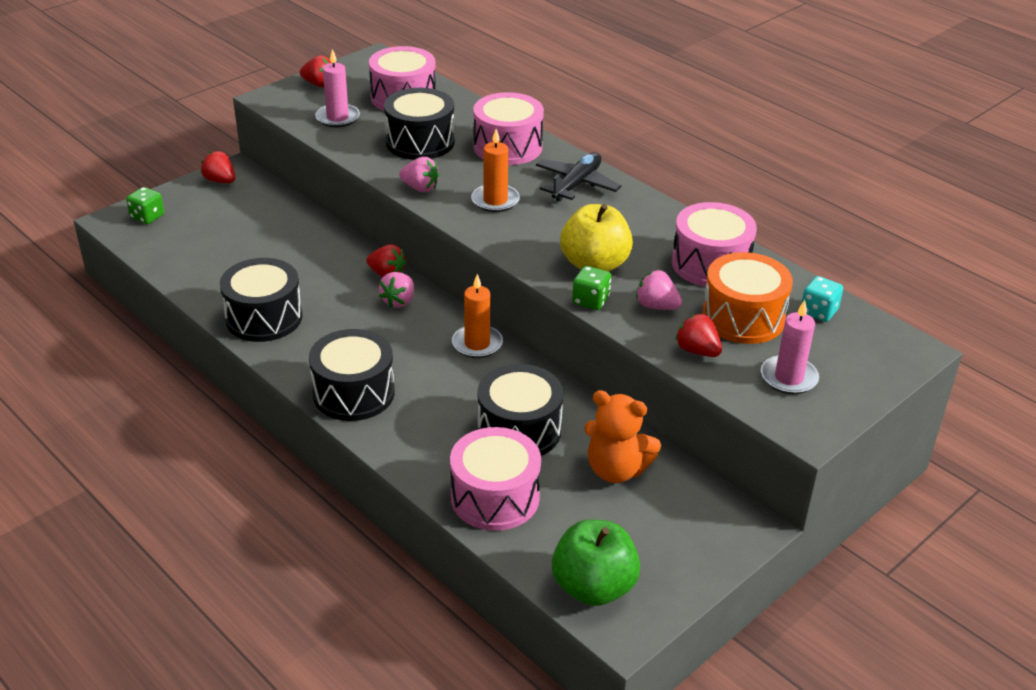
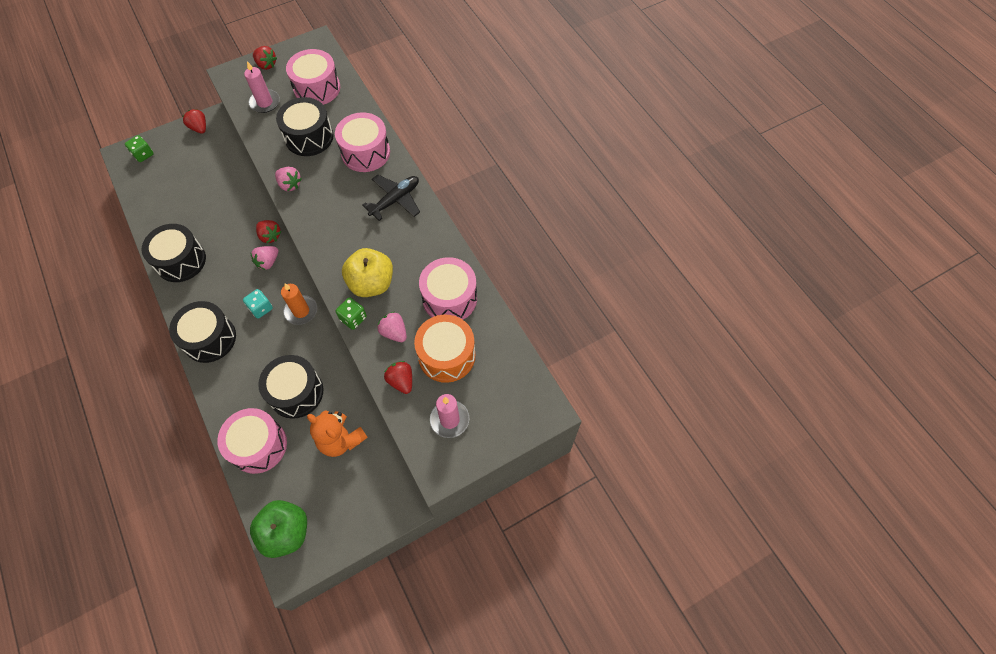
camera: 15 degrees right, 25 degrees up
orange candle [471,129,520,212] -> none
turquoise dice [801,276,843,322] -> turquoise dice moved to [243,289,273,319]

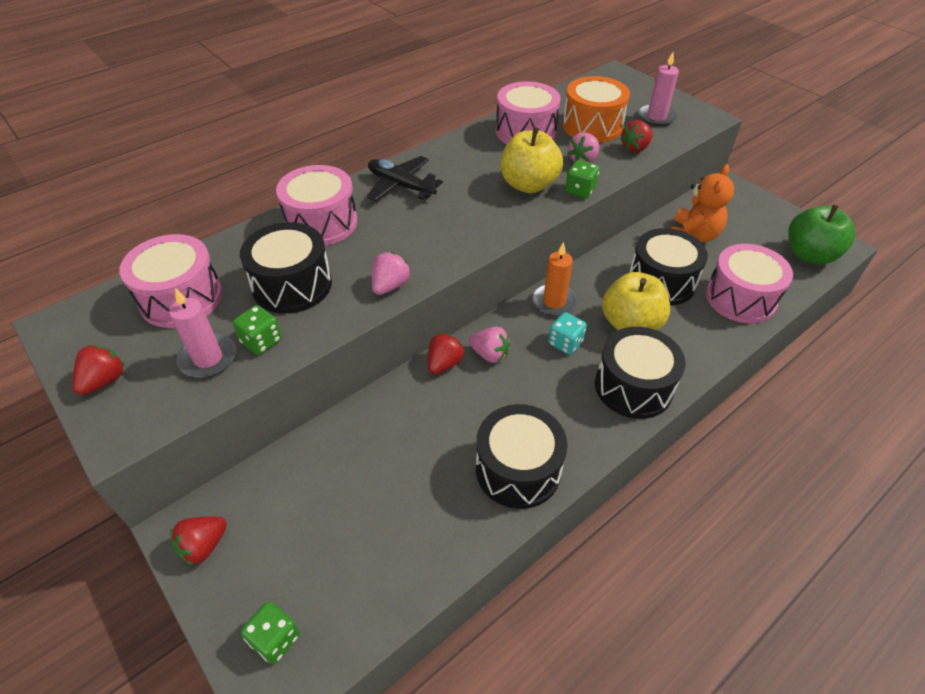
camera: 100 degrees left, 15 degrees down
none -> green dice [233,305,282,355]
none -> yellow apple [602,272,670,330]

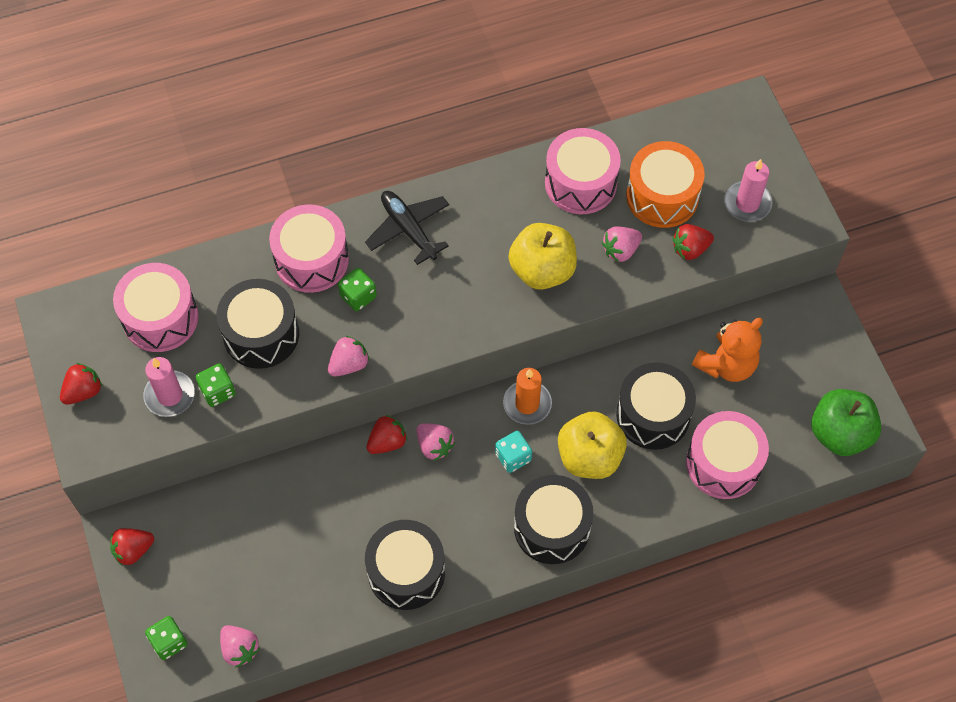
camera: 20 degrees right, 15 degrees up
green dice [565,160,600,198] -> green dice moved to [338,268,377,311]
none -> pink strawberry [220,625,260,668]

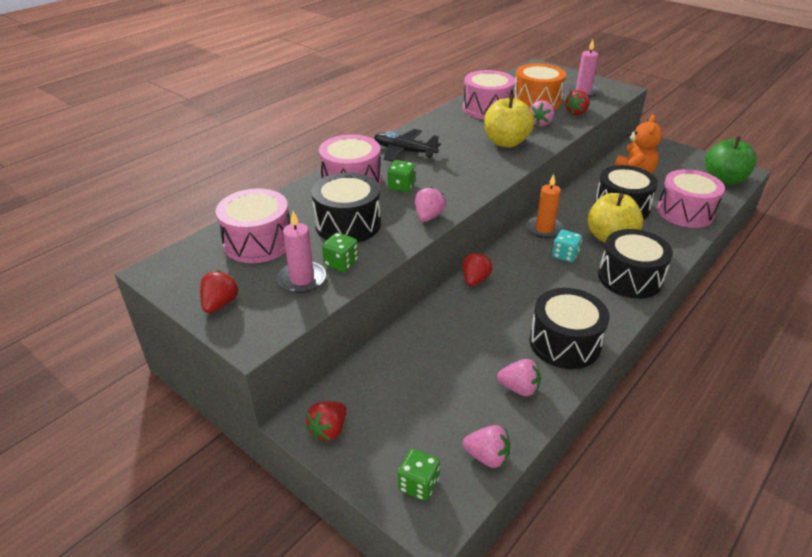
camera: 30 degrees left, 25 degrees down
pink strawberry [416,423,455,461] -> pink strawberry moved to [497,359,541,396]

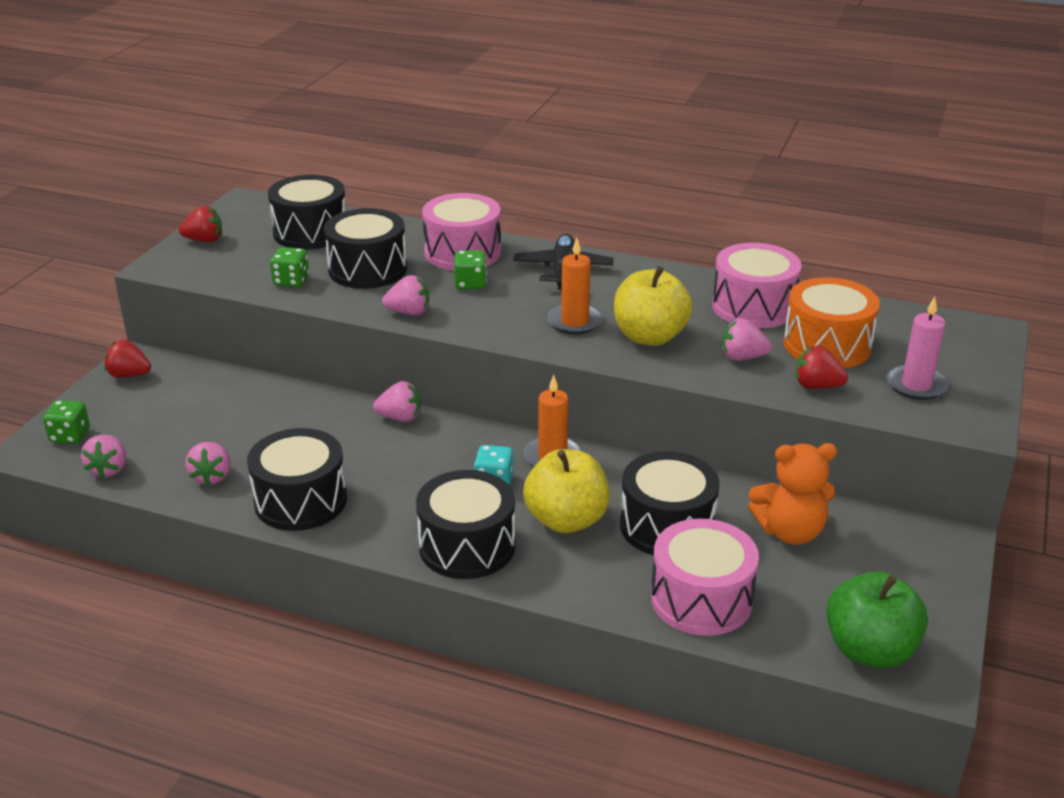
camera: 70 degrees right, 5 degrees down
pink drum [216,188,290,263] -> black drum [268,175,346,250]
pink candle [277,211,326,293] -> none
red strawberry [462,252,493,286] -> pink strawberry [373,381,421,422]
none -> orange candle [547,238,603,335]

